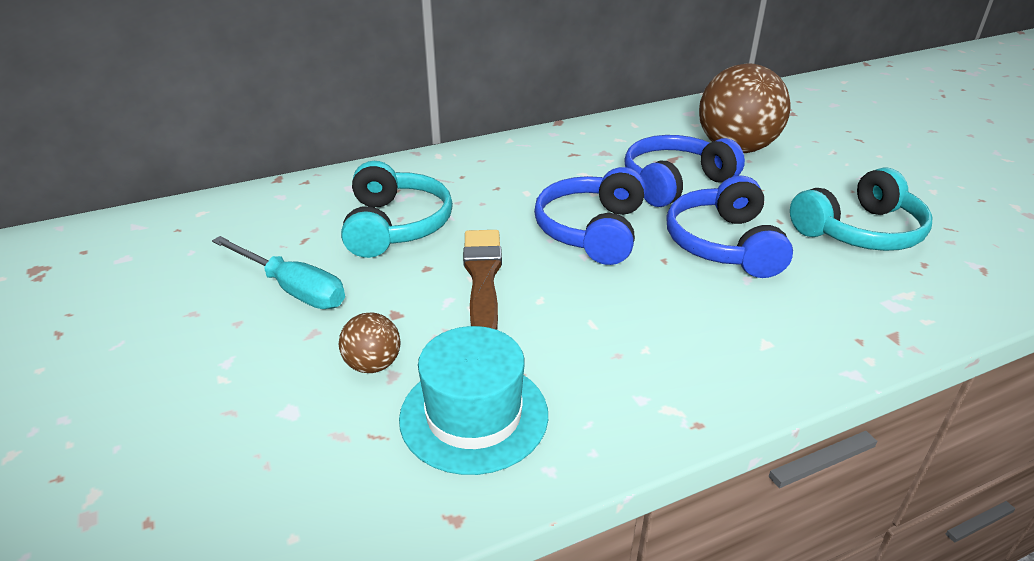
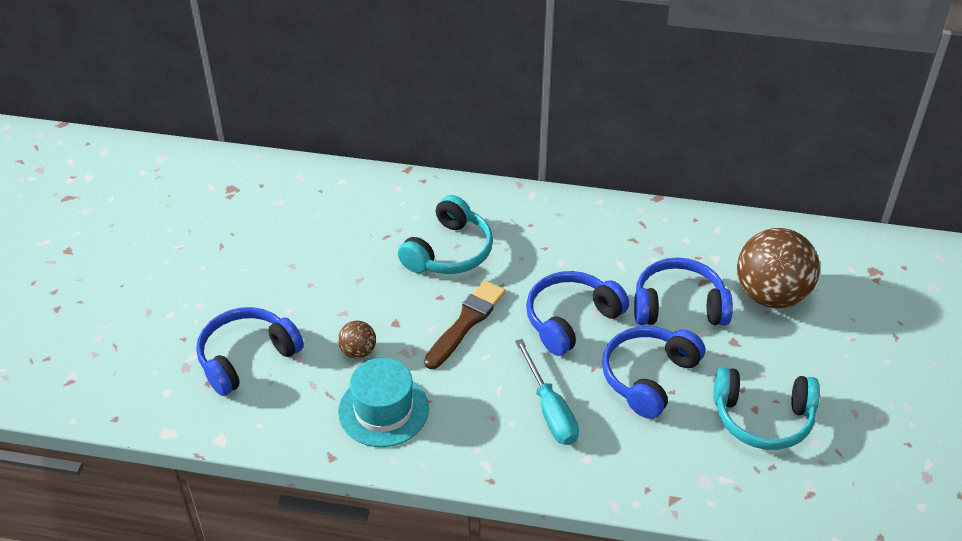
camera: 35 degrees right, 10 degrees up
turquoise screwdriver [212,236,345,309] -> turquoise screwdriver moved to [515,339,579,445]
none -> blue headphones [196,307,304,396]

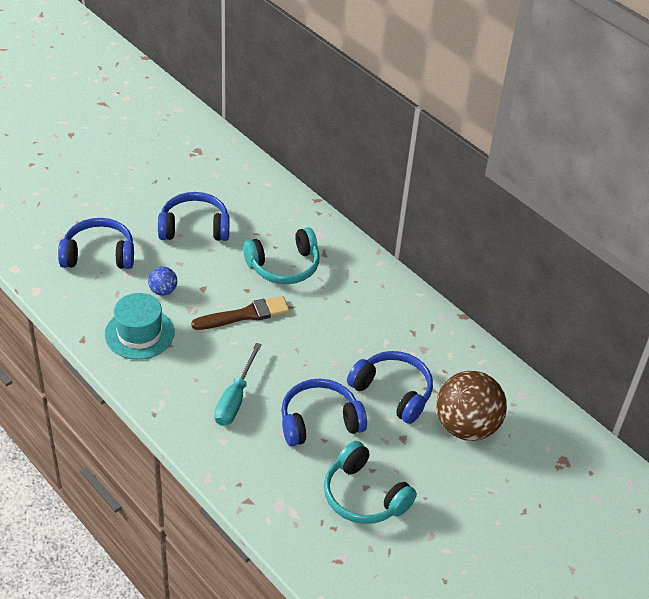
camera: 35 degrees right, 0 degrees up
brown ball [338,321,376,359] -> blue ball [148,267,177,296]
blue headphones [526,271,629,356] -> blue headphones moved to [158,192,229,241]

